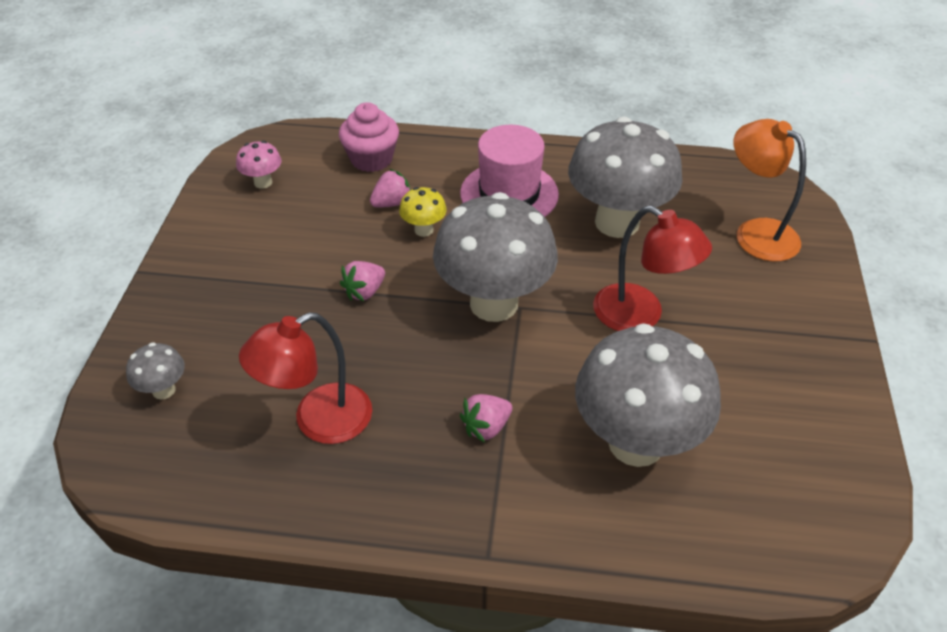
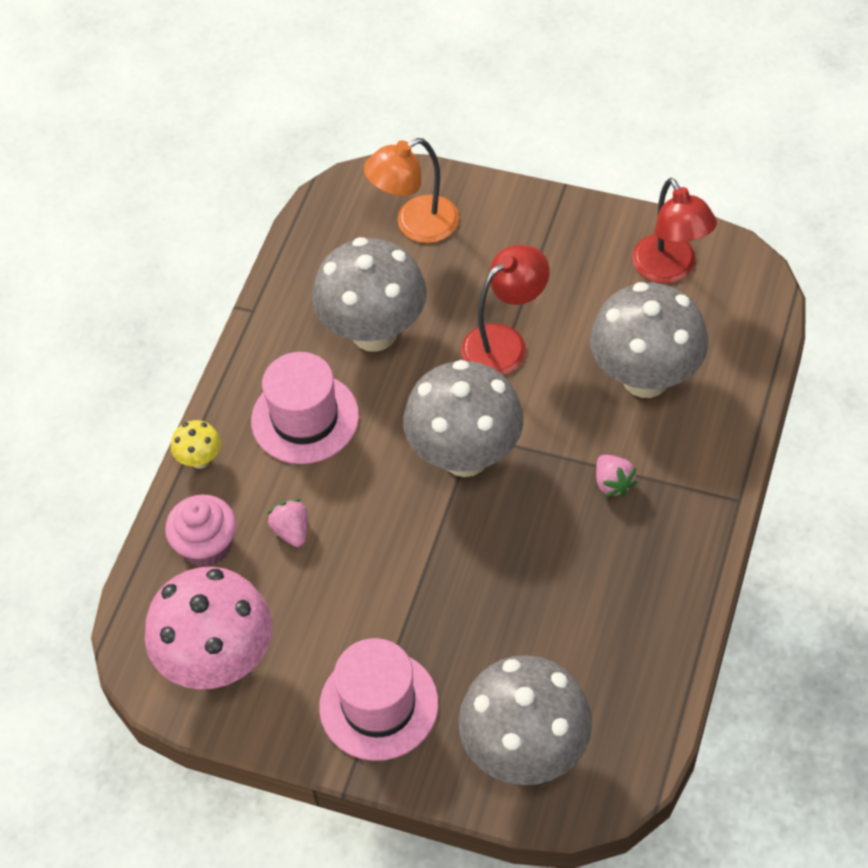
camera: 75 degrees left, 10 degrees up
grey mushroom [126,342,185,400] -> grey mushroom [458,655,592,785], size x2.34
pink mushroom [236,141,281,189] -> pink mushroom [145,567,272,689], size x2.34
red lamp [239,312,372,444] -> red lamp moved to [632,178,717,283]
pink strawberry [340,261,385,301] -> none
yellow mushroom [399,187,447,237] -> yellow mushroom moved to [171,420,221,469]
none -> pink hat [319,638,438,761]

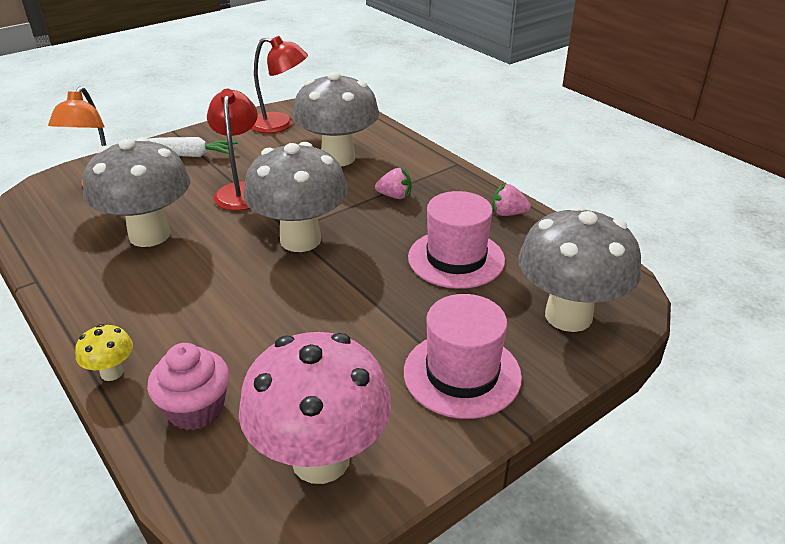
camera: 60 degrees left, 20 degrees down
pink hat [251,352,359,464] -> pink hat moved to [408,191,505,289]
pink strawberry [267,499,308,547] -> pink strawberry moved to [493,184,531,216]
none -> white carrot [148,137,238,157]

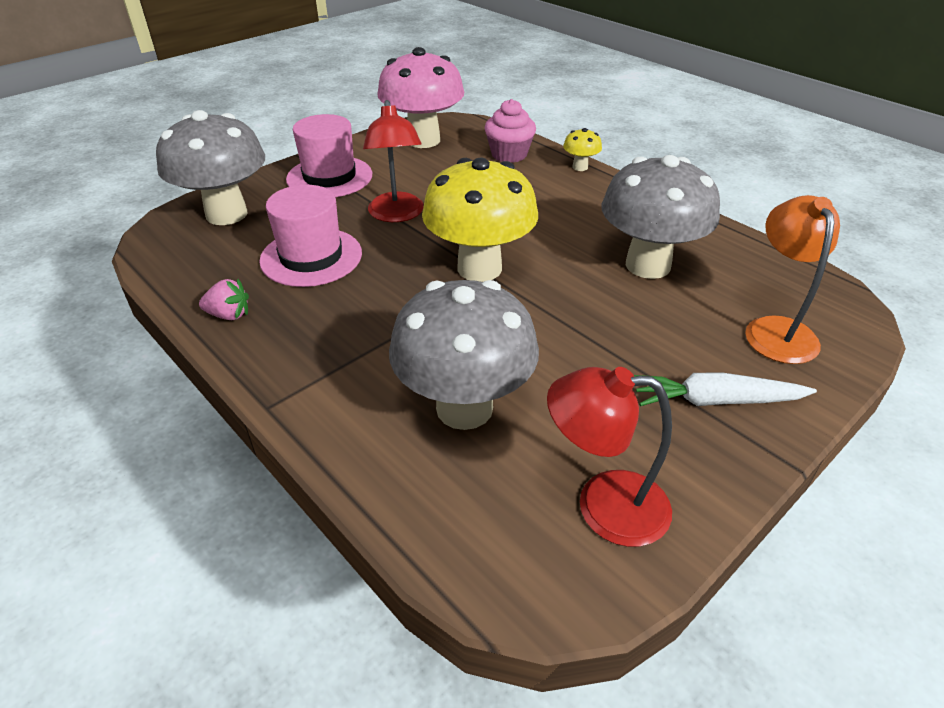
camera: 175 degrees right, 5 degrees up
red lamp [207,89,258,211] -> red lamp moved to [363,100,424,222]
grey mushroom [243,142,348,252] -> yellow mushroom [422,158,538,282]
pink strawberry [375,168,411,199] -> none

